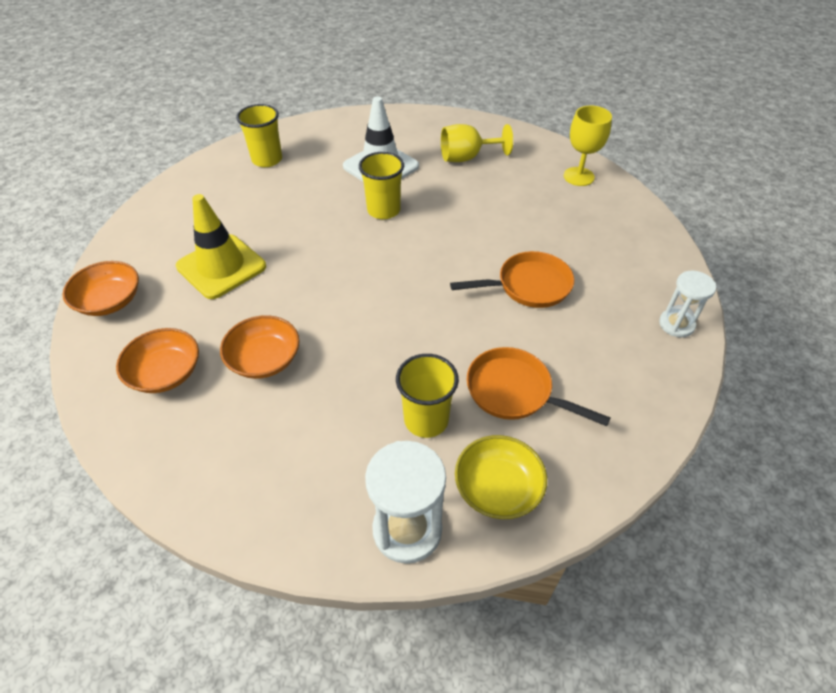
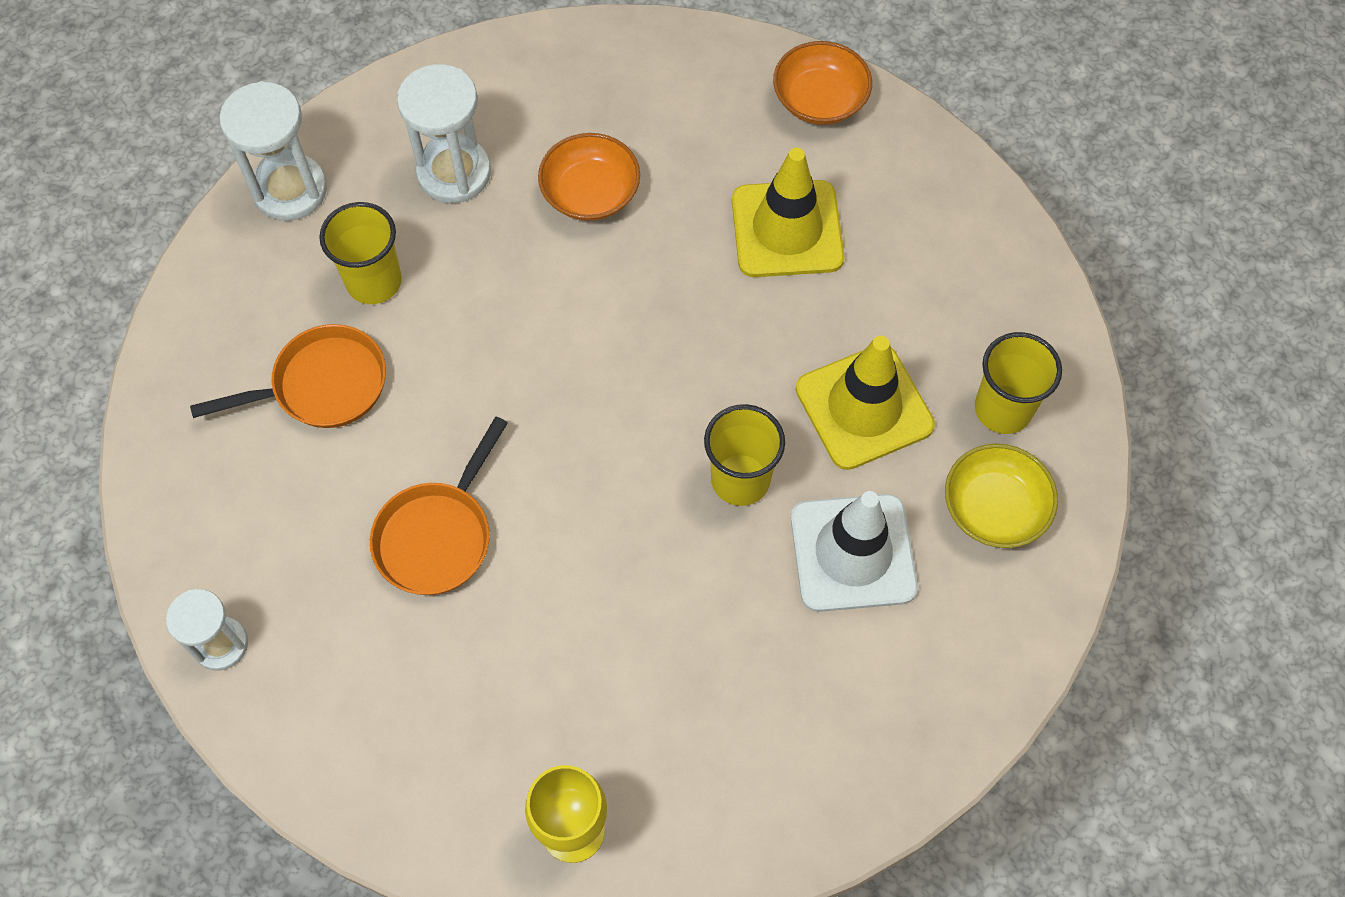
camera: 130 degrees right, 15 degrees up
orange bowl [116,328,199,393] -> none
yellow goblet [441,124,513,162] -> none
yellow bowl [455,435,547,519] -> yellow bowl moved to [945,444,1058,548]
none -> white hourglass [397,64,491,203]
none -> yellow traffic cone [796,336,935,470]

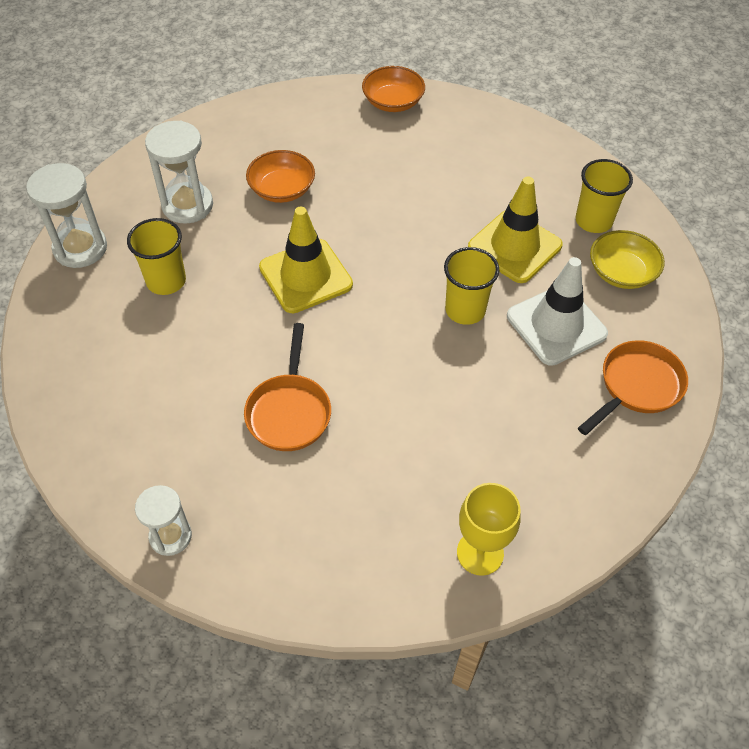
camera: 25 degrees left, 10 degrees down
orange pan [190,324,386,428] -> orange pan moved to [578,340,688,435]
yellow traffic cone [732,148,845,277] -> yellow traffic cone moved to [259,207,353,313]

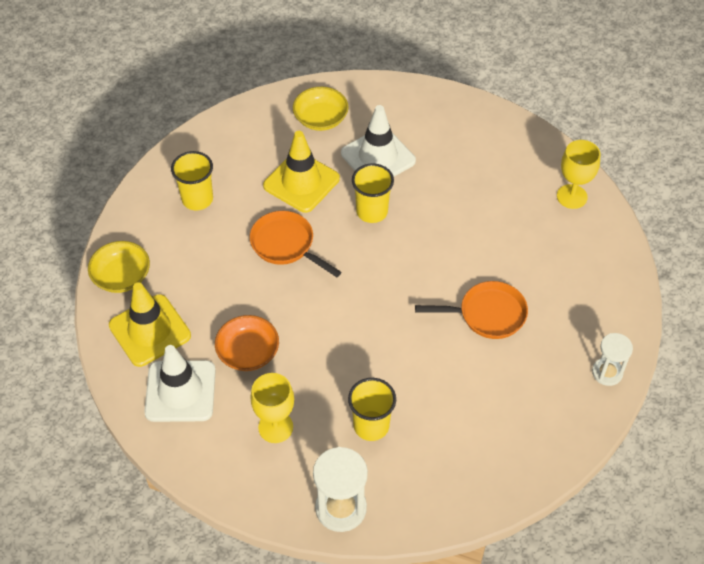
camera: 95 degrees left, 0 degrees up
white hourglass [145,120,213,224] -> yellow goblet [250,373,294,443]
yellow traffic cone [259,207,353,313] -> yellow traffic cone moved to [109,282,191,367]
orange bowl [362,66,425,112] -> yellow bowl [88,241,150,293]
yellow cup [575,159,633,233] -> yellow cup moved to [171,151,213,210]
orange pan [578,340,688,435] -> orange pan moved to [250,211,342,277]
none -> white traffic cone [144,345,216,422]

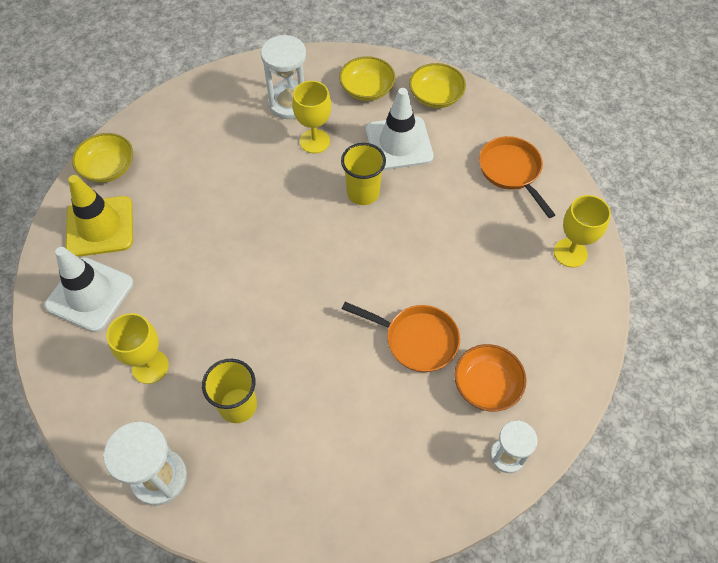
camera: 25 degrees right, 5 degrees up
yellow cup [171,151,213,210] -> none
orange bowl [215,315,279,371] -> orange bowl moved to [454,344,527,412]
orange pan [250,211,342,277] -> orange pan moved to [479,136,555,218]
yellow traffic cone [263,131,340,213] -> yellow goblet [292,81,331,154]
none -> white hourglass [261,35,306,119]
none -> yellow bowl [409,63,466,108]

